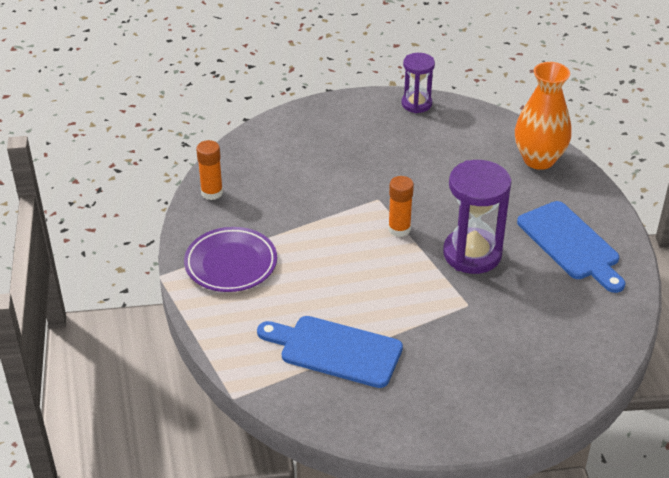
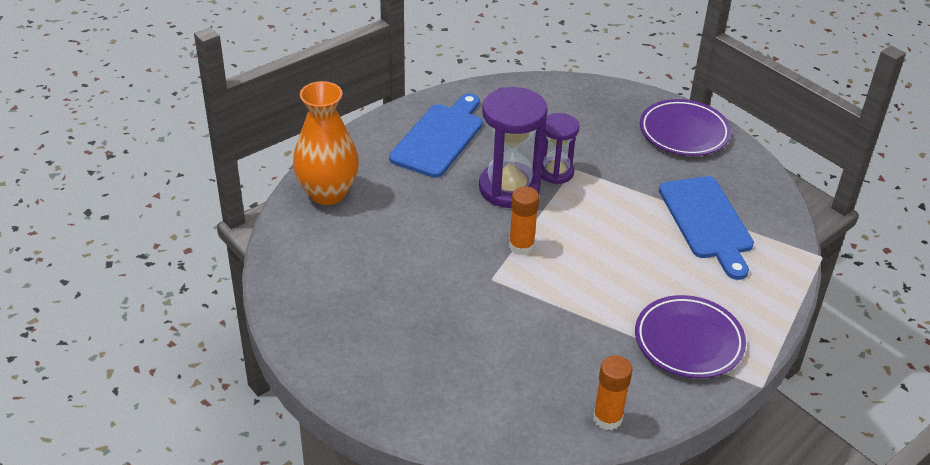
camera: 125 degrees left, 0 degrees up
purple hourglass [402,53,435,113] -> purple hourglass moved to [541,113,580,184]
none -> purple plate [640,99,731,156]

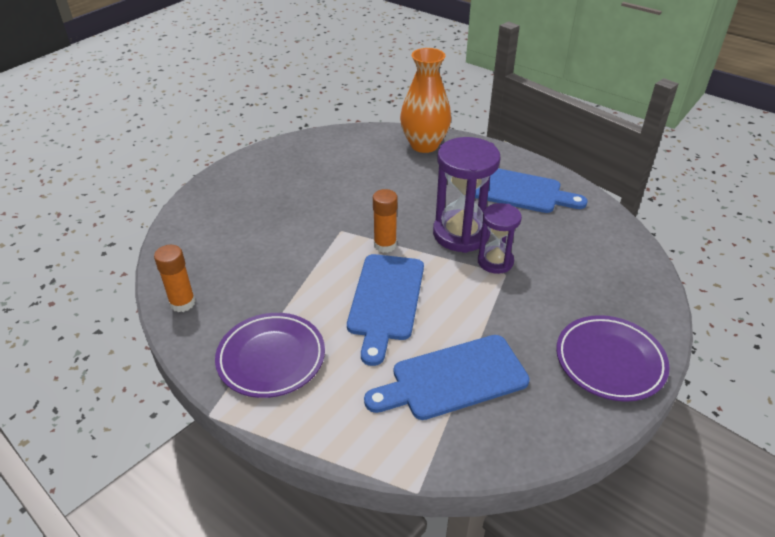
camera: 85 degrees right, 0 degrees up
none -> blue cutting board [347,254,424,366]

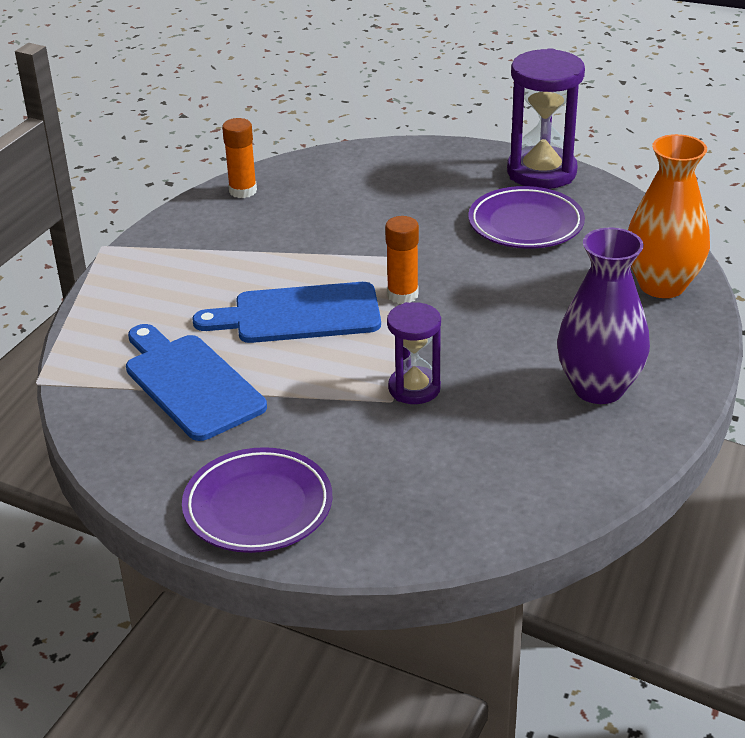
camera: 75 degrees right, 5 degrees down
purple plate [215,313,325,398] -> purple plate moved to [468,186,585,249]
purple hourglass [433,137,500,253] -> purple hourglass moved to [507,48,585,189]
blue cutting board [475,168,588,213] -> purple vase [557,228,650,404]

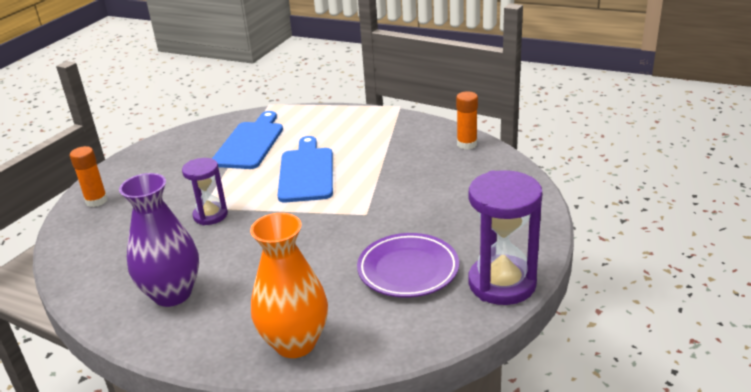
camera: 95 degrees right, 5 degrees down
blue cutting board [126,324,267,441] -> blue cutting board turned 45 degrees counterclockwise [212,111,283,169]
purple plate [182,447,332,553] -> none
orange glue stick [385,216,419,304] -> orange glue stick moved to [70,146,108,207]

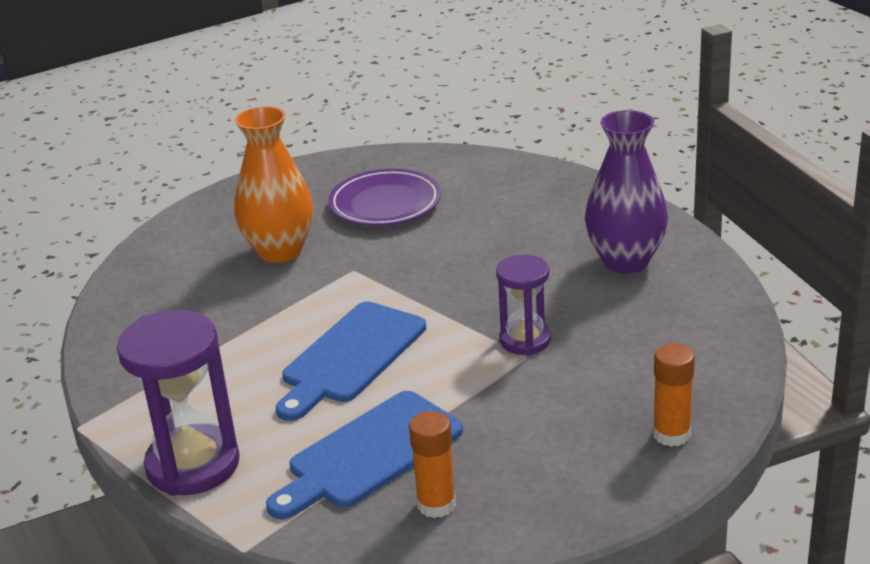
camera: 145 degrees left, 0 degrees up
orange vase [250,213,328,358] -> orange vase moved to [234,106,313,263]
orange glue stick [456,91,478,149] -> orange glue stick moved to [409,411,456,518]
purple hourglass [468,170,542,305] -> purple hourglass moved to [117,310,239,496]

